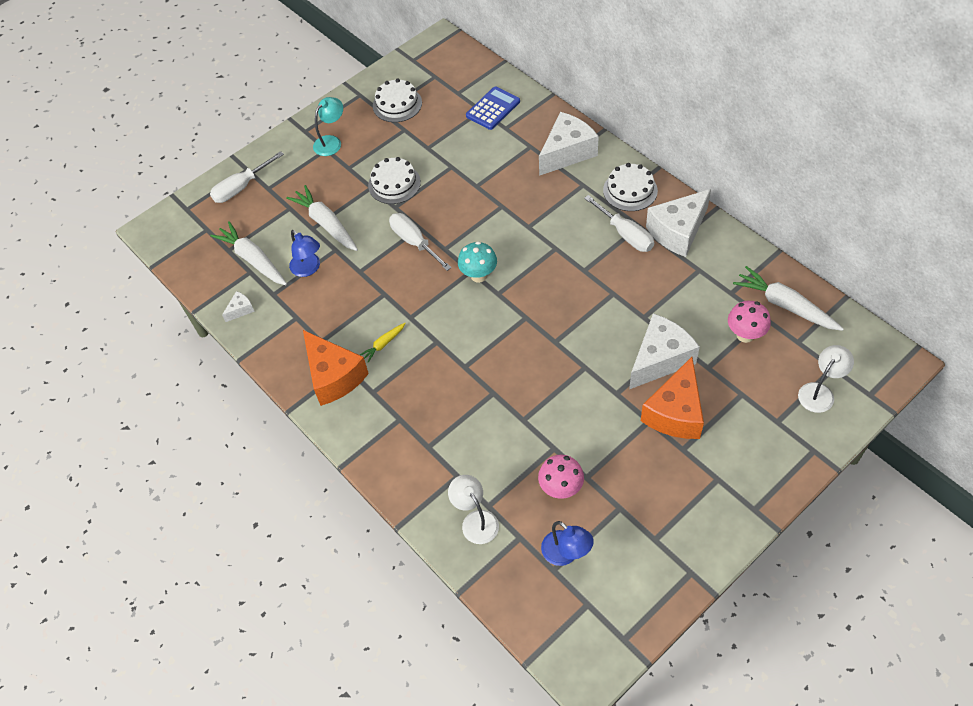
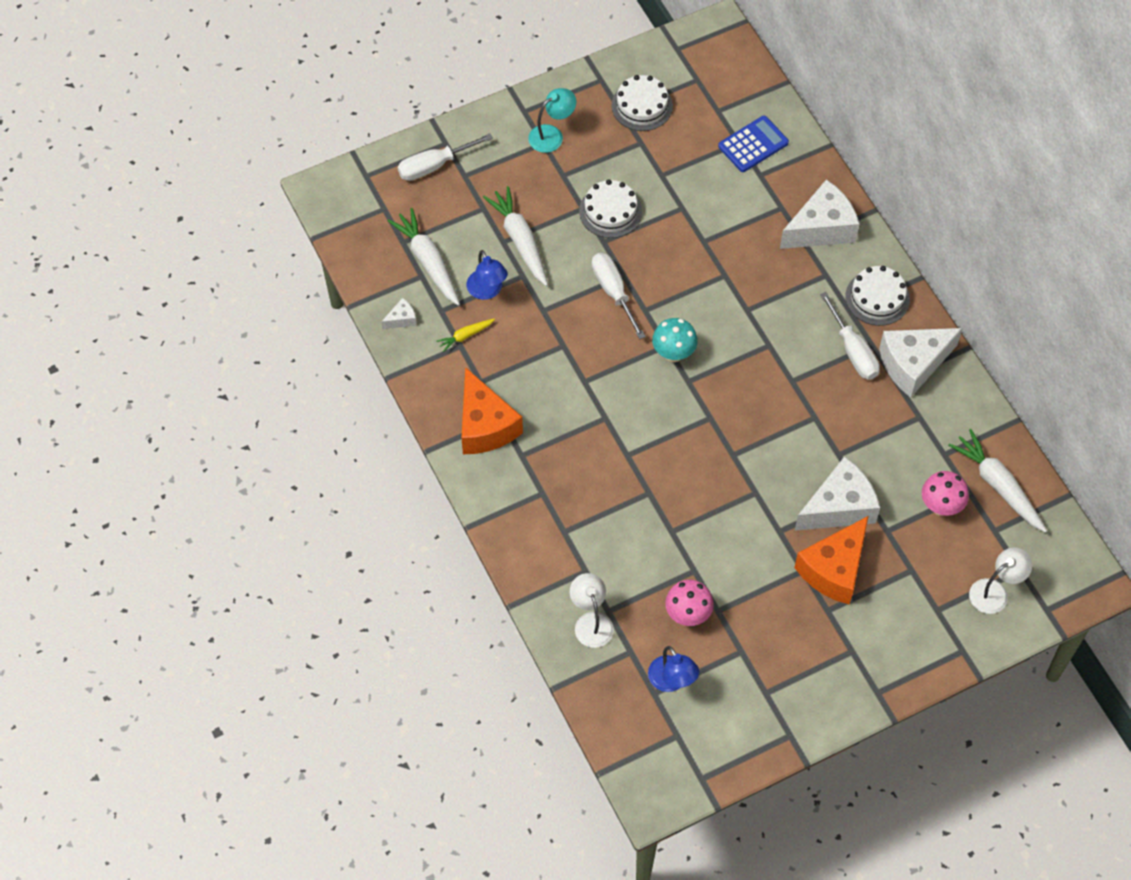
camera: 10 degrees right, 5 degrees up
yellow carrot [360,323,406,363] -> yellow carrot moved to [436,318,495,352]

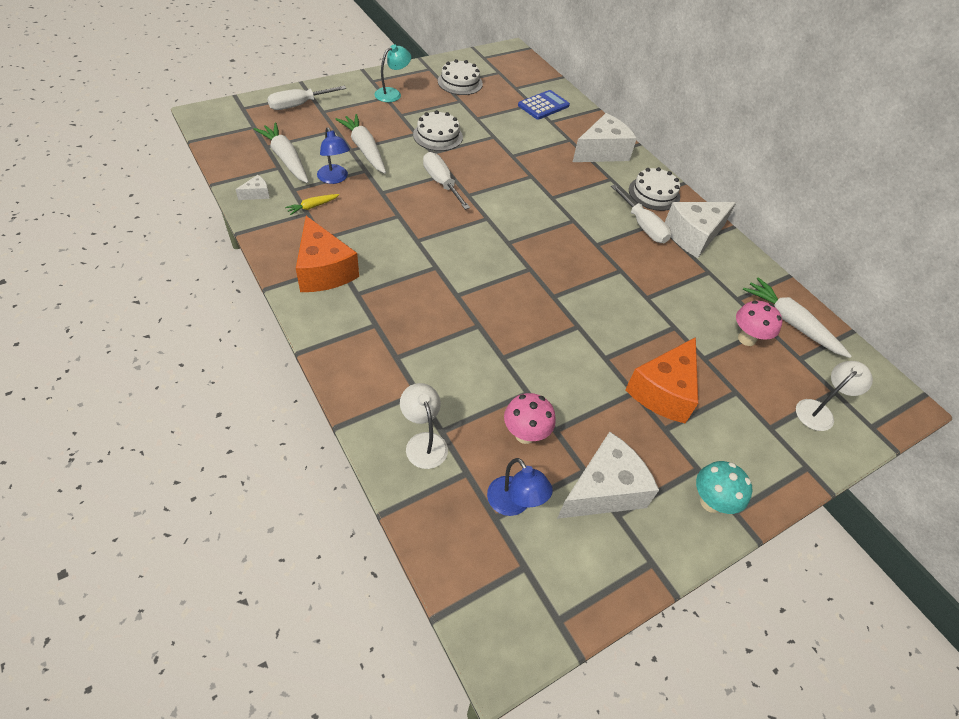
camera: 10 degrees left, 10 degrees down
turquoise mushroom [652,318,698,362] -> turquoise mushroom moved to [696,461,753,514]
white cheese [795,456,880,531] -> white cheese moved to [557,431,659,519]

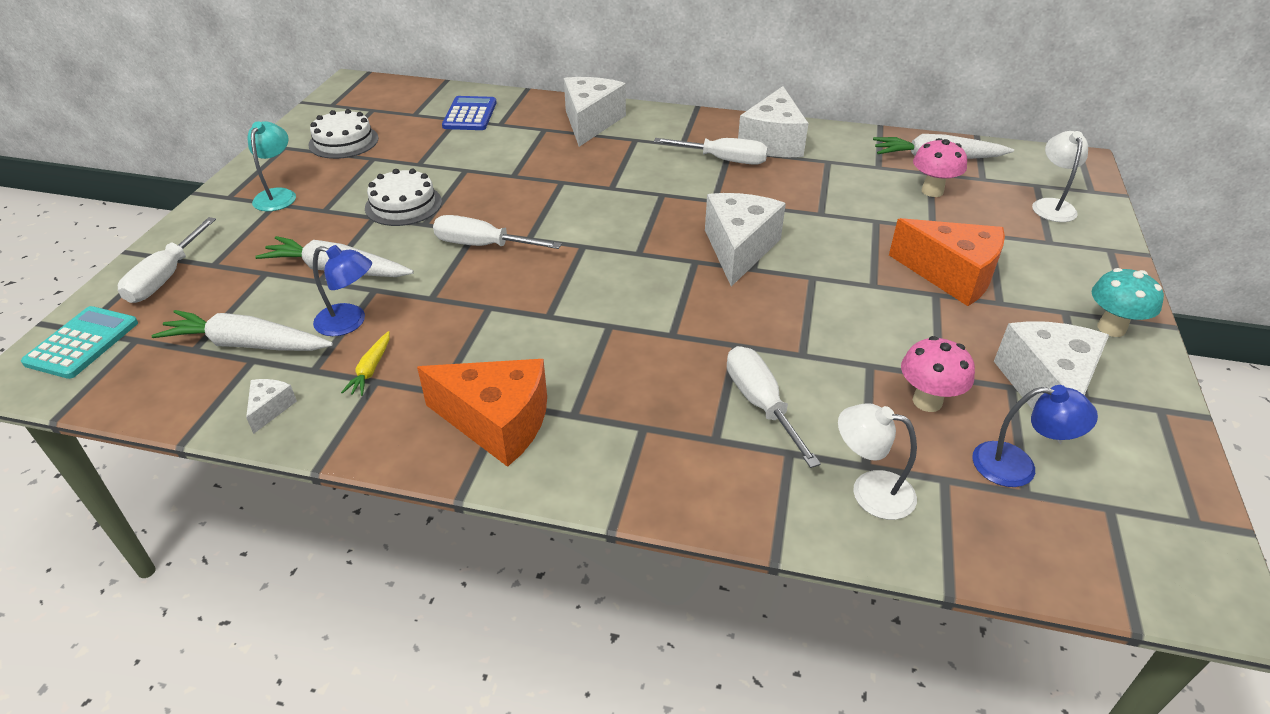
camera: 40 degrees left, 10 degrees down
orange cheese [625,337,698,423] -> orange cheese turned 45 degrees counterclockwise [889,218,1005,306]
white cake [629,167,680,211] -> none
none -> turquoise calculator [21,306,138,379]
none -> white cheese [705,193,786,287]
none -> white screwdriver [727,346,821,468]

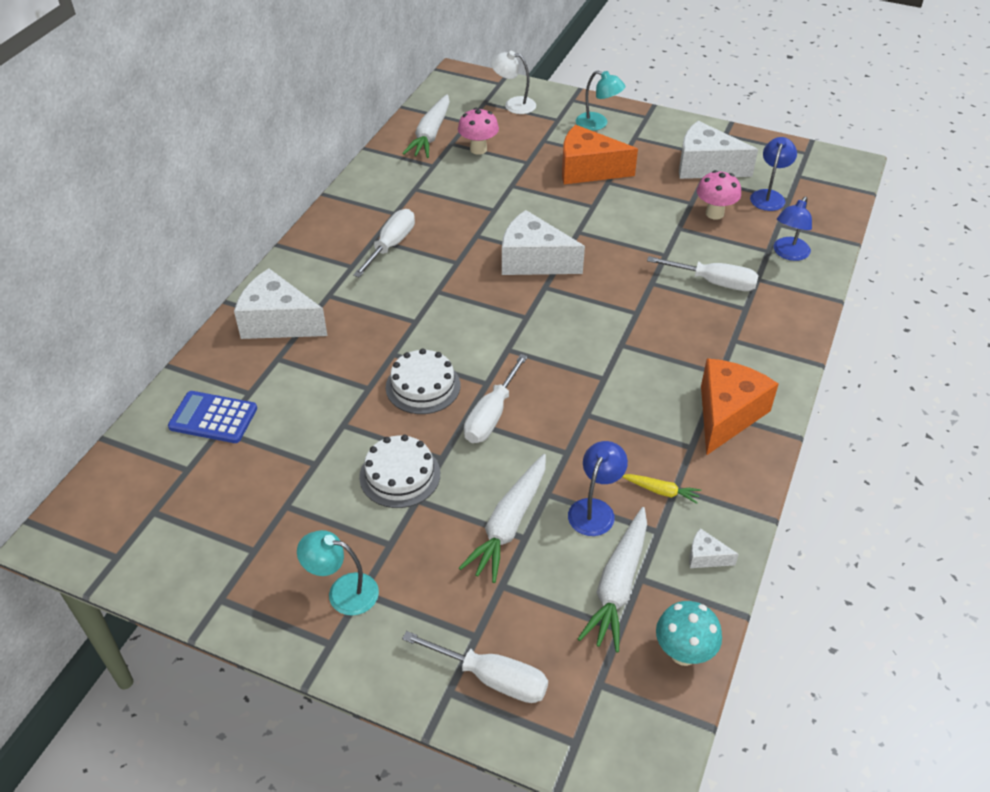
camera: 80 degrees left, 5 degrees up
turquoise calculator [21,306,138,379] -> none
white cake [308,109,379,159] -> white cake moved to [386,348,460,414]
white screwdriver [727,346,821,468] -> white screwdriver turned 150 degrees counterclockwise [647,256,759,291]
white cheese [738,86,808,157] -> none
white lamp [838,403,917,520] -> blue lamp [774,197,812,261]
orange cheese [889,218,1005,306] -> orange cheese turned 120 degrees counterclockwise [562,125,638,184]
turquoise mushroom [1091,268,1164,337] -> turquoise mushroom moved to [656,601,722,666]
none -> turquoise lamp [576,71,626,131]

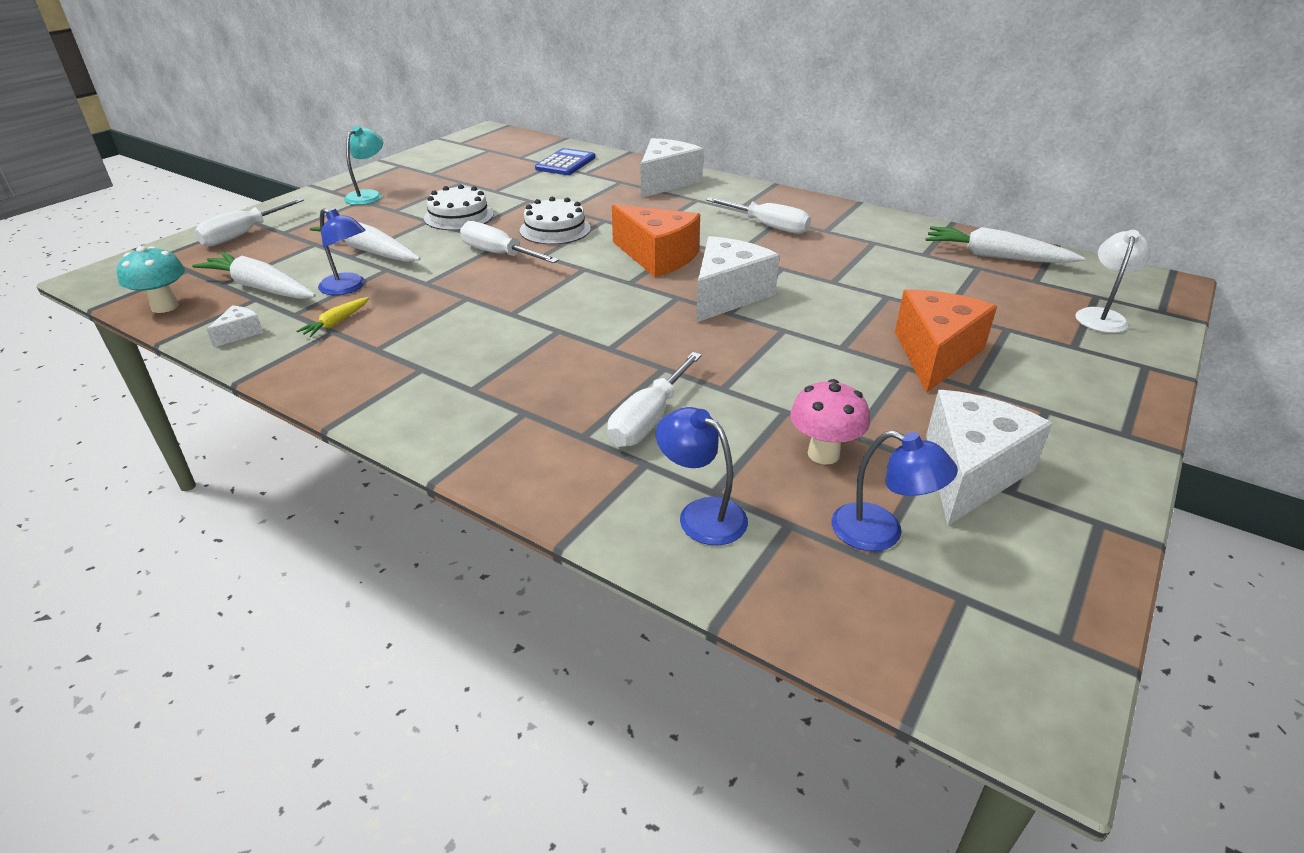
camera: 100 degrees right, 10 degrees down
pink mushroom [458,108,499,155] -> none
turquoise lamp [576,71,626,131] -> none
orange cheese [701,358,779,455] -> orange cheese moved to [612,205,700,277]

